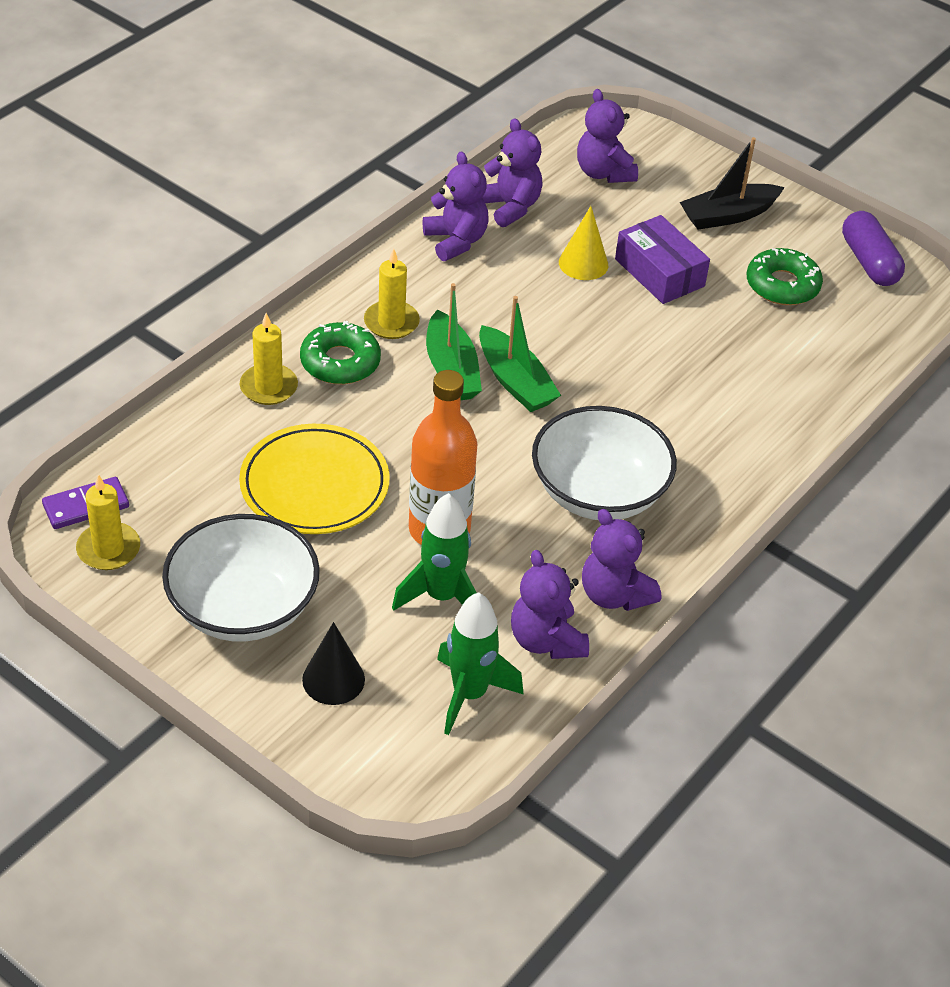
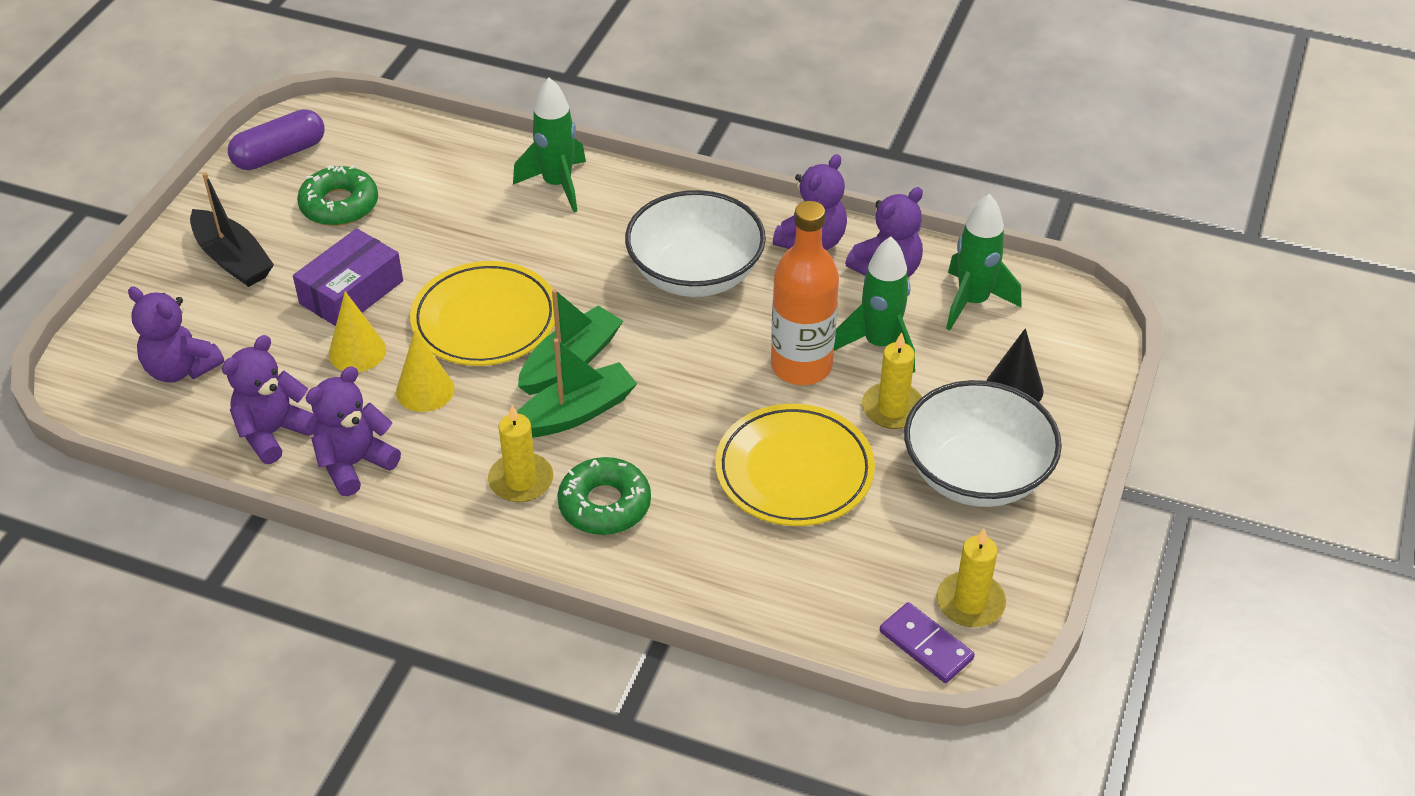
camera: 105 degrees left, 0 degrees up
yellow candle [240,313,298,405] -> yellow candle moved to [862,332,922,429]
purple teddy bear [577,89,638,183] -> purple teddy bear turned 75 degrees clockwise [128,287,224,383]
none -> yellow cone [396,330,455,412]
none -> yellow plate [410,261,555,366]
none -> green rocket [513,78,586,212]

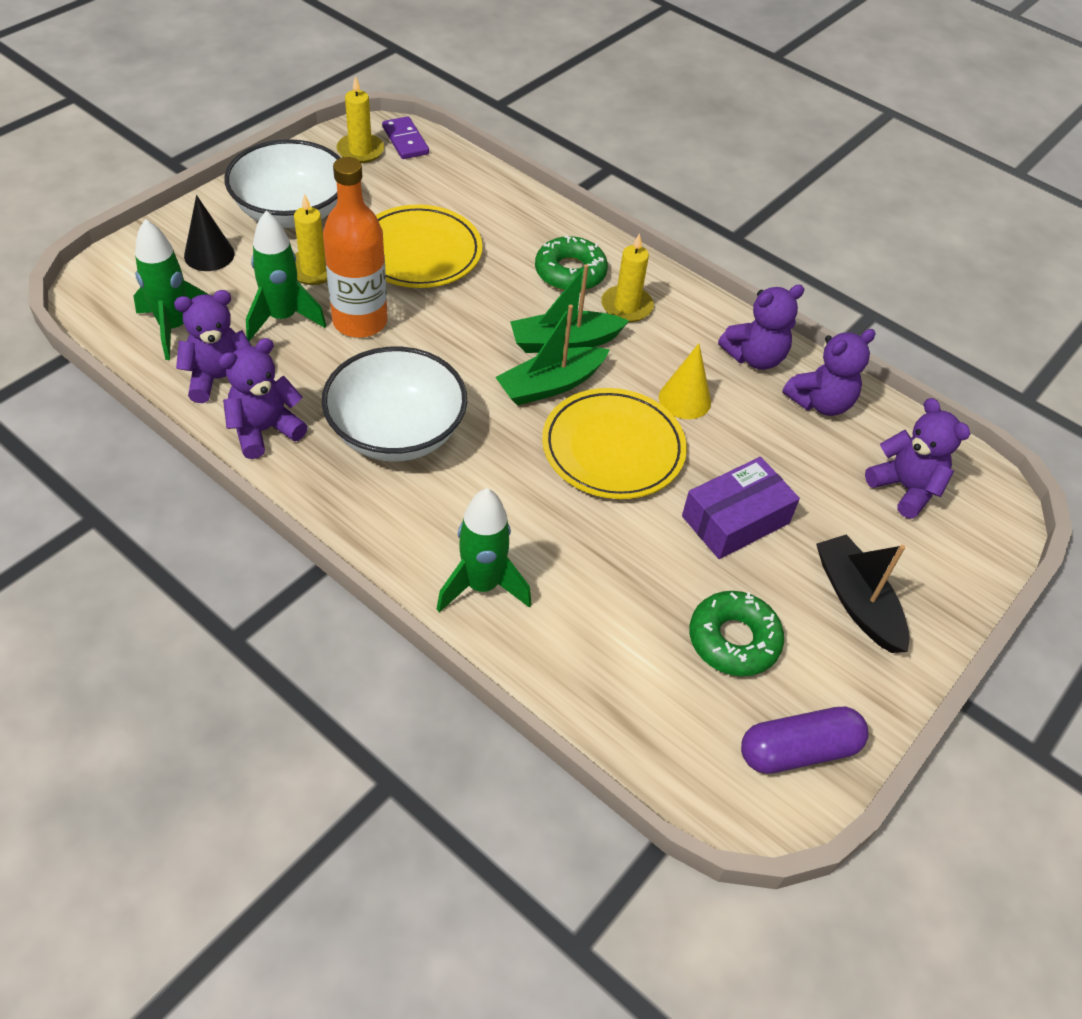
camera: 165 degrees left, 5 degrees up
yellow cone [329,291,386,372] -> none

